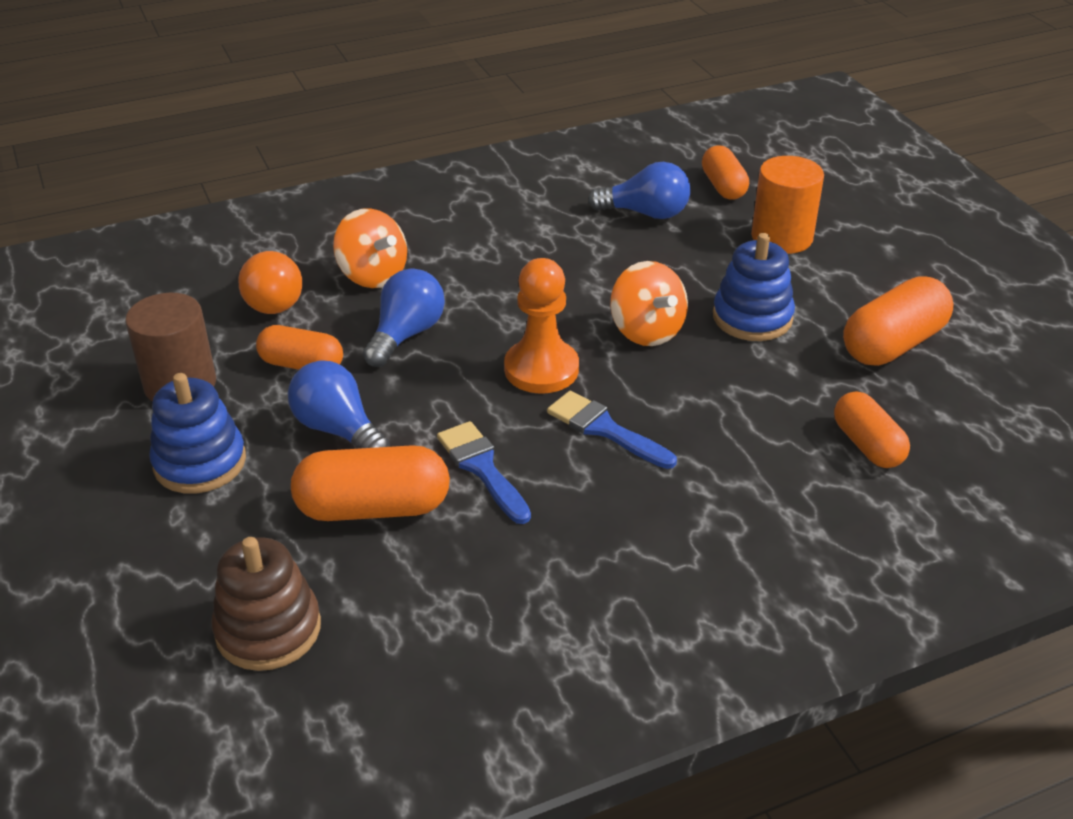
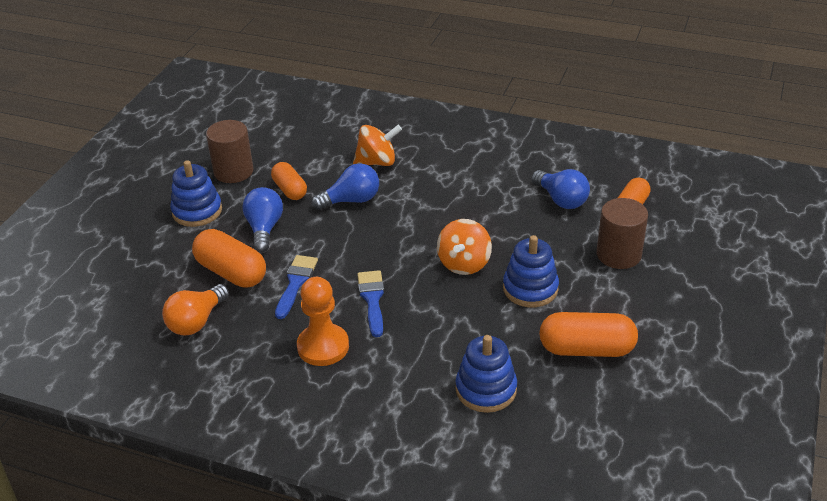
camera: 45 degrees right, 0 degrees up
brown stacking toy [211,537,321,671] -> none
orange light bulb [238,247,302,314] -> orange light bulb moved to [162,284,229,336]
orange spinning top [333,208,407,288] -> orange spinning top turned 105 degrees counterclockwise [353,125,402,166]
orange pawn [504,258,579,393] -> orange pawn moved to [297,277,349,366]
orange cylinder [751,156,824,254] -> brown cylinder [597,198,648,269]
orange capsule [834,391,910,468] -> blue stacking toy [456,335,517,413]

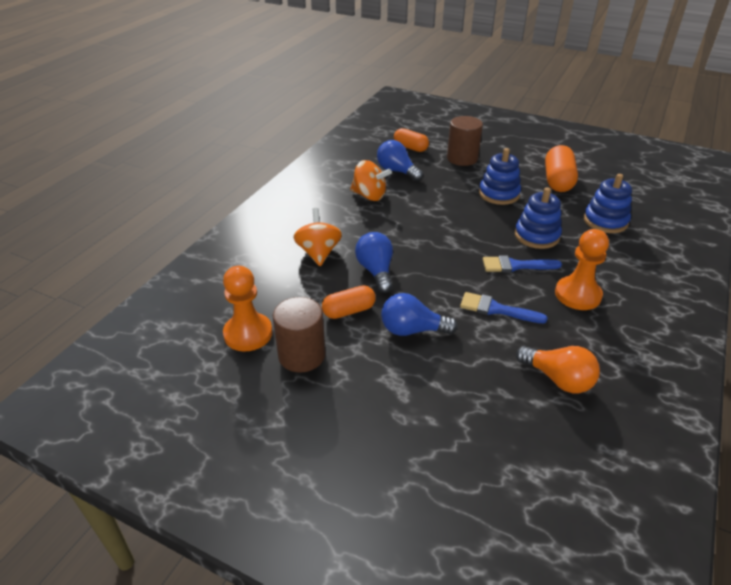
camera: 85 degrees left, 0 degrees up
blue stacking toy [170,160,222,227] -> blue stacking toy moved to [515,187,562,249]
orange capsule [192,229,266,288] -> none
orange spinning top [437,219,492,275] -> orange spinning top moved to [350,160,392,201]
blue light bulb [531,169,590,209] -> blue light bulb turned 105 degrees counterclockwise [377,140,423,181]
none -> orange pawn [223,266,273,351]

